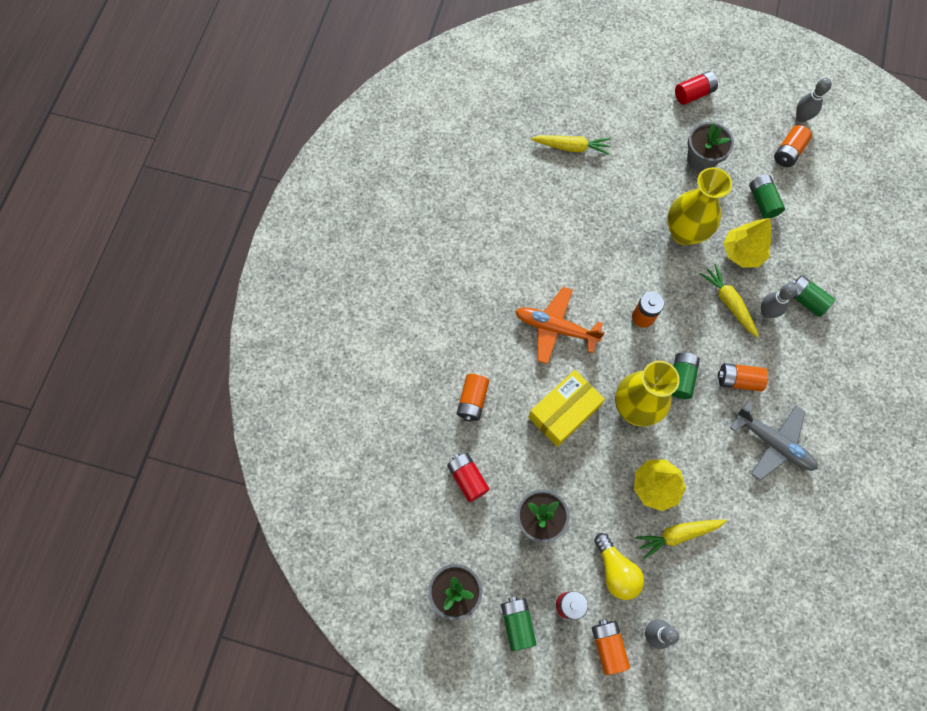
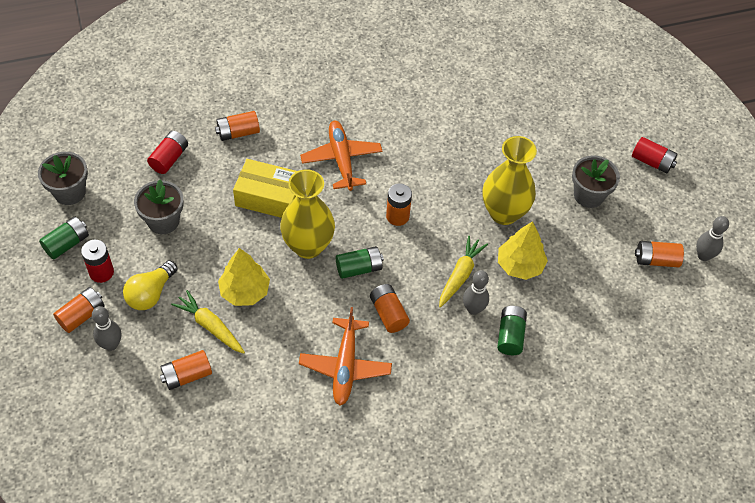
camera: 55 degrees right, 15 degrees down
yellow carrot [531,135,611,155] -> none
grey plane [730,401,818,481] -> orange plane [299,307,392,406]
green battery [749,175,785,219] -> none
none -> orange battery [160,350,212,390]

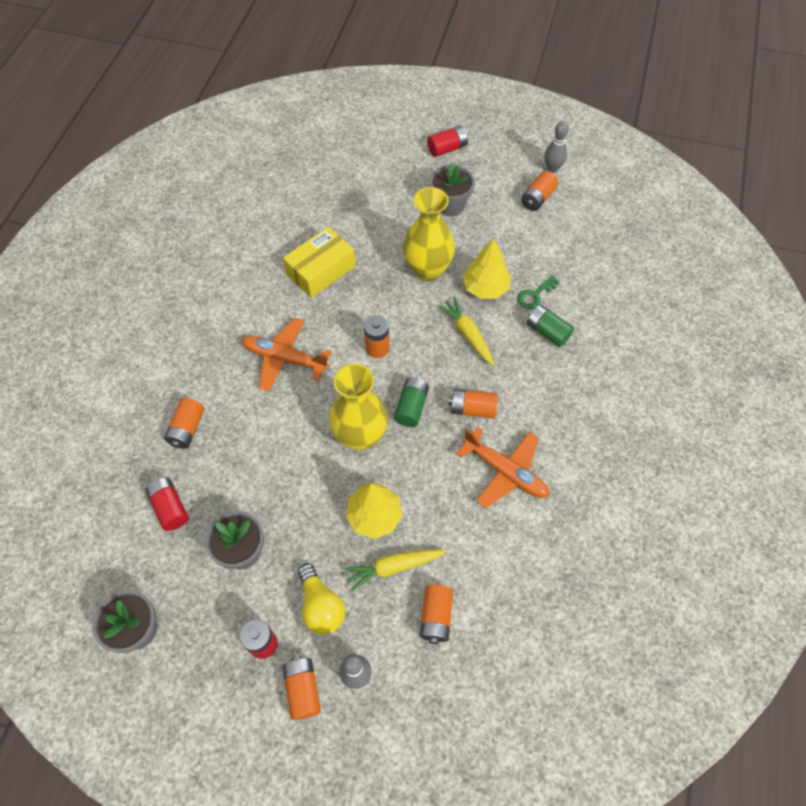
camera: 55 degrees left, 5 degrees up
green battery [39,217,89,260] -> none
yellow box [233,159,297,218] -> yellow box moved to [283,226,356,298]
grey bowling pin [463,270,489,315] -> none
none -> green key [517,276,560,309]

